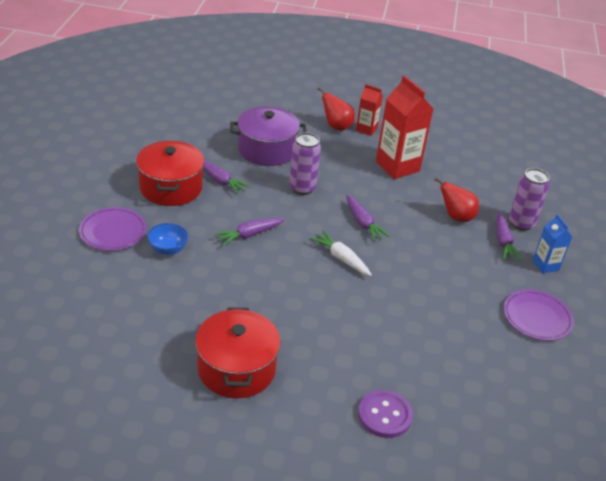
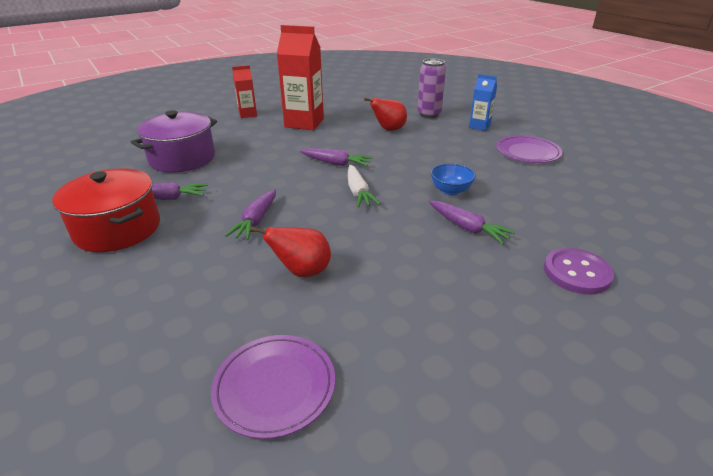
camera: 40 degrees left, 5 degrees down
purple plate [79,207,147,251] -> purple plate moved to [211,335,335,439]
blue bowl [147,223,189,255] -> blue bowl moved to [431,163,476,196]
red pot [195,307,281,399] -> none
purple can [289,133,321,195] -> none
white carrot [310,231,372,276] -> white carrot turned 105 degrees counterclockwise [348,165,380,208]
red pear [318,87,355,131] -> red pear moved to [250,227,331,277]
purple carrot [496,212,522,260] -> purple carrot moved to [429,201,516,244]

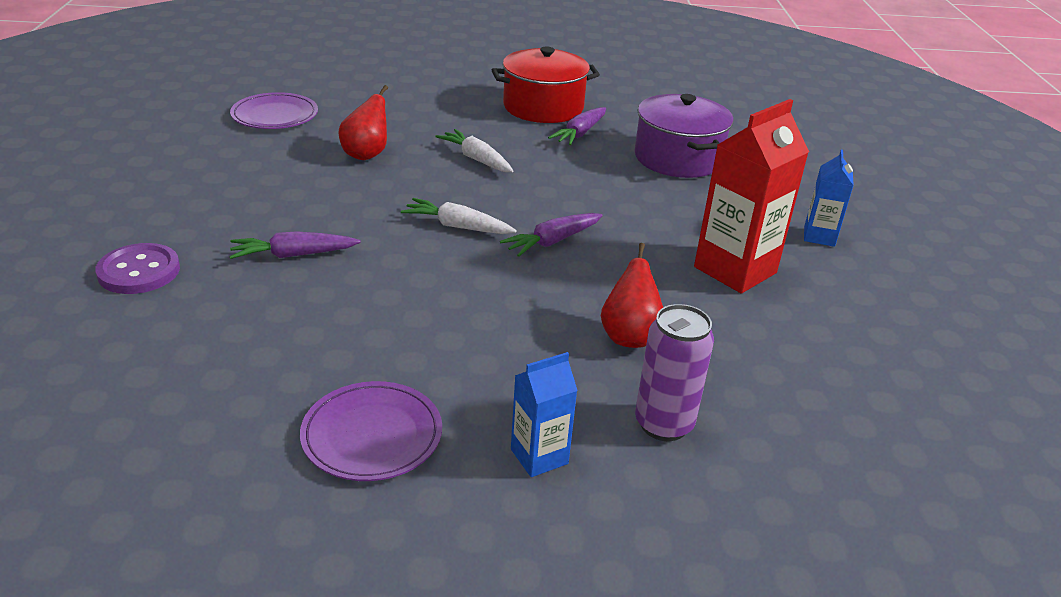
camera: 120 degrees right, 0 degrees up
purple carrot [225,189,276,240] -> white carrot [435,129,513,172]
red carton [232,65,257,118] -> blue carton [804,150,854,247]
blue bowl [431,163,476,196] -> none

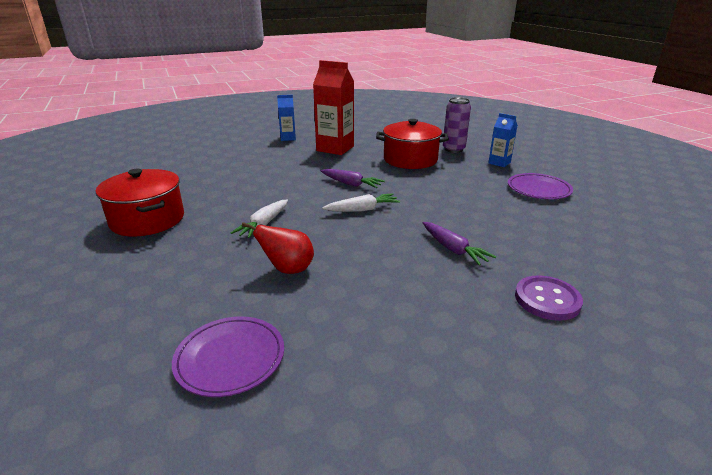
camera: 110 degrees left, 5 degrees down
white carrot [401,198,516,234] -> white carrot turned 105 degrees counterclockwise [322,193,400,212]
purple carrot [548,107,606,145] -> none
red pear [601,243,663,348] -> red pot [376,119,449,169]
purple pot [635,94,733,178] -> none

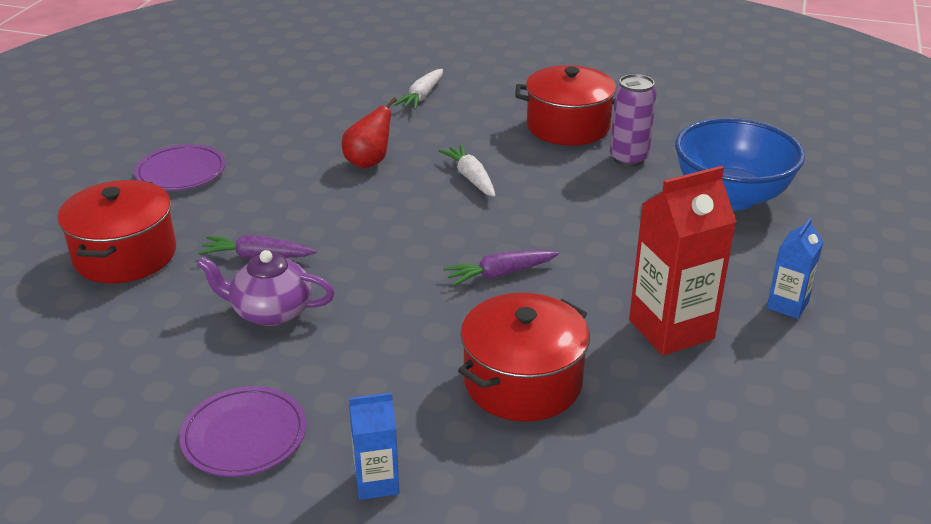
camera: 130 degrees right, 5 degrees up
purple plate [172,316,284,397] -> purple plate moved to [134,144,226,191]
white carrot [322,193,400,212] -> white carrot moved to [394,69,443,110]
purple can [443,97,471,153] -> purple can moved to [610,74,657,167]
purple button [515,275,583,321] -> red pot [58,180,176,283]
none -> purple teapot [197,250,335,326]
none -> blue bowl [675,118,805,210]

